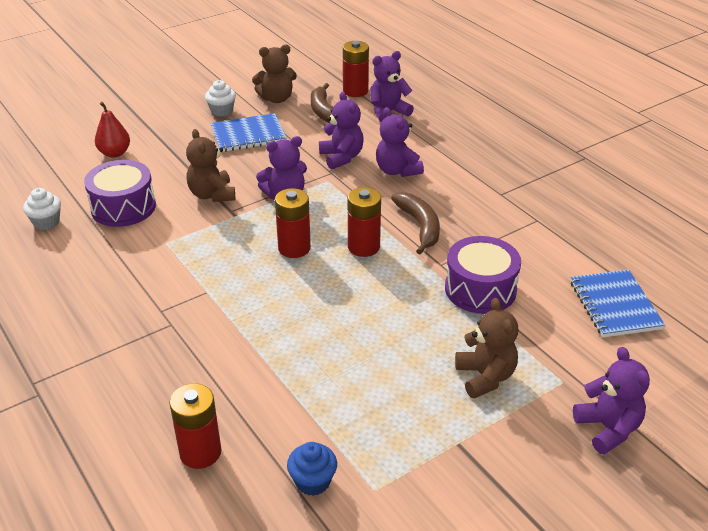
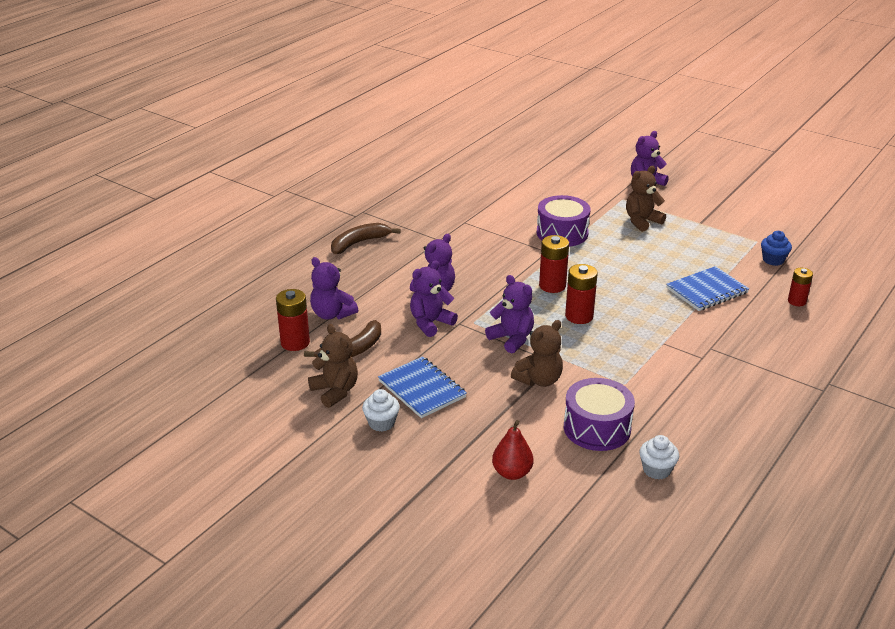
camera: 110 degrees left, 5 degrees down
red battery [169,383,222,469] -> red battery [788,268,813,306], size x0.66
brown banana [391,192,440,254] -> brown banana moved to [331,223,401,254]
blue notebook [571,269,665,337] -> blue notebook moved to [666,266,749,311]

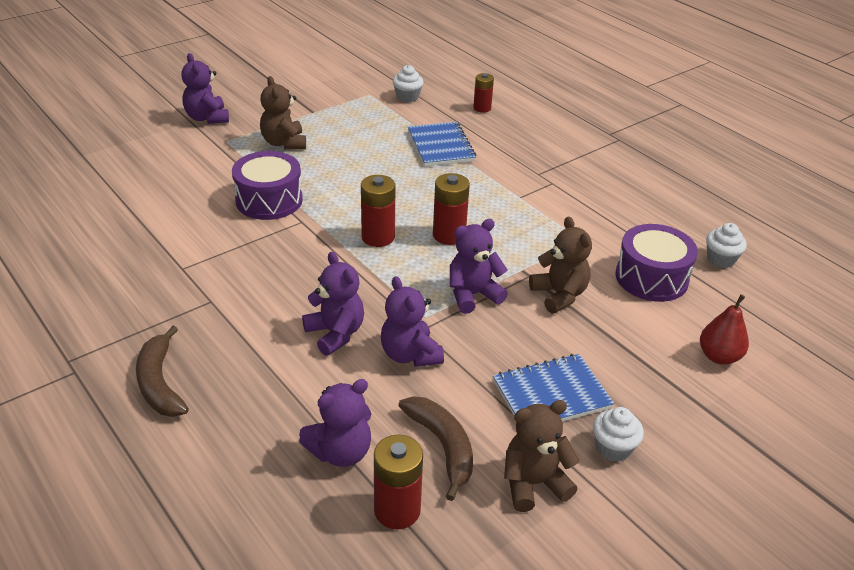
camera: 75 degrees left, 5 degrees up
blue cupcake [761,231,792,266] -> white cupcake [393,65,424,102]

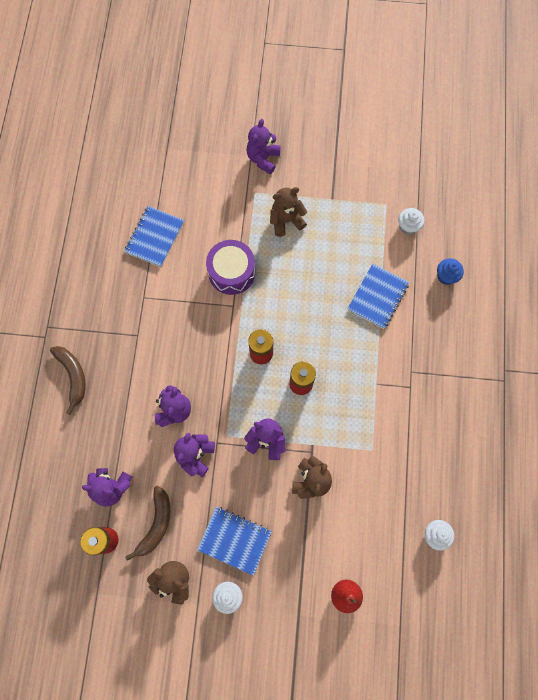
camera: 45 degrees right, 35 degrees up
brown banana [136,326,189,417] -> brown banana turned 135 degrees clockwise [50,346,86,415]
brown teddy bear [260,76,306,149] -> brown teddy bear turned 45 degrees clockwise [270,187,307,237]
red battery [473,73,494,113] -> blue cupcake [437,258,464,285]
purple drum [615,224,698,302] -> none
none -> blue notebook [124,206,184,267]

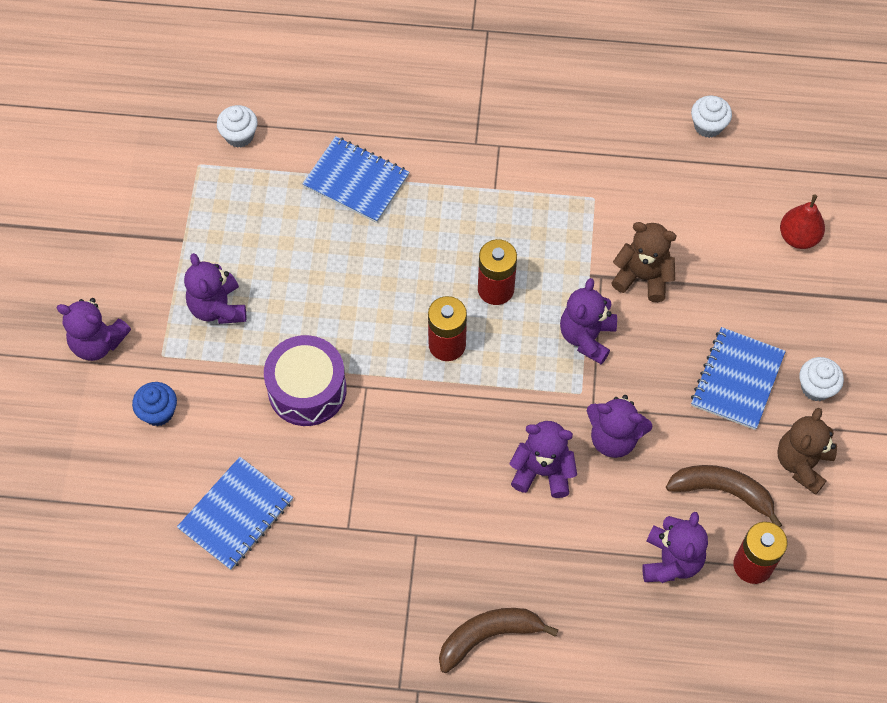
camera: 90 degrees left, 10 degrees down
blue notebook [124,206,184,267] -> blue notebook turned 75 degrees counterclockwise [177,457,293,570]
brown teddy bear [270,187,307,237] -> purple teddy bear [184,253,246,324]
blue cupcake [437,258,464,285] -> blue cupcake moved to [132,382,177,426]

